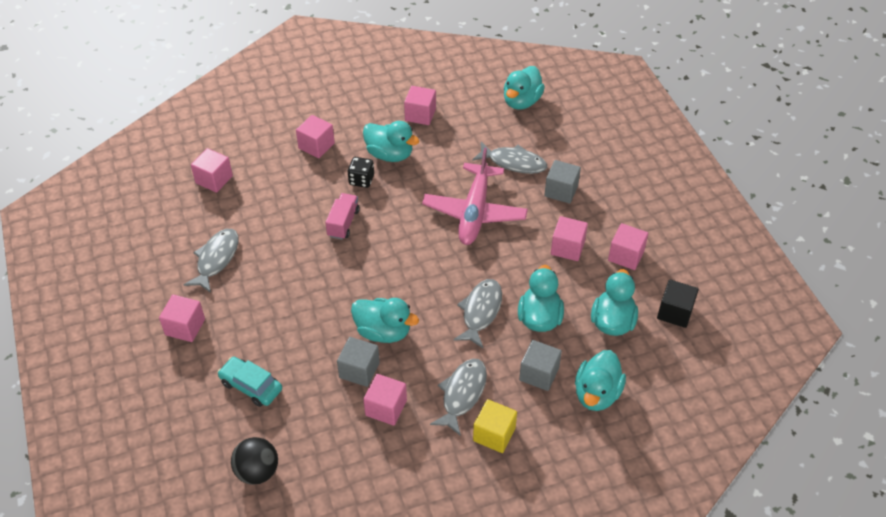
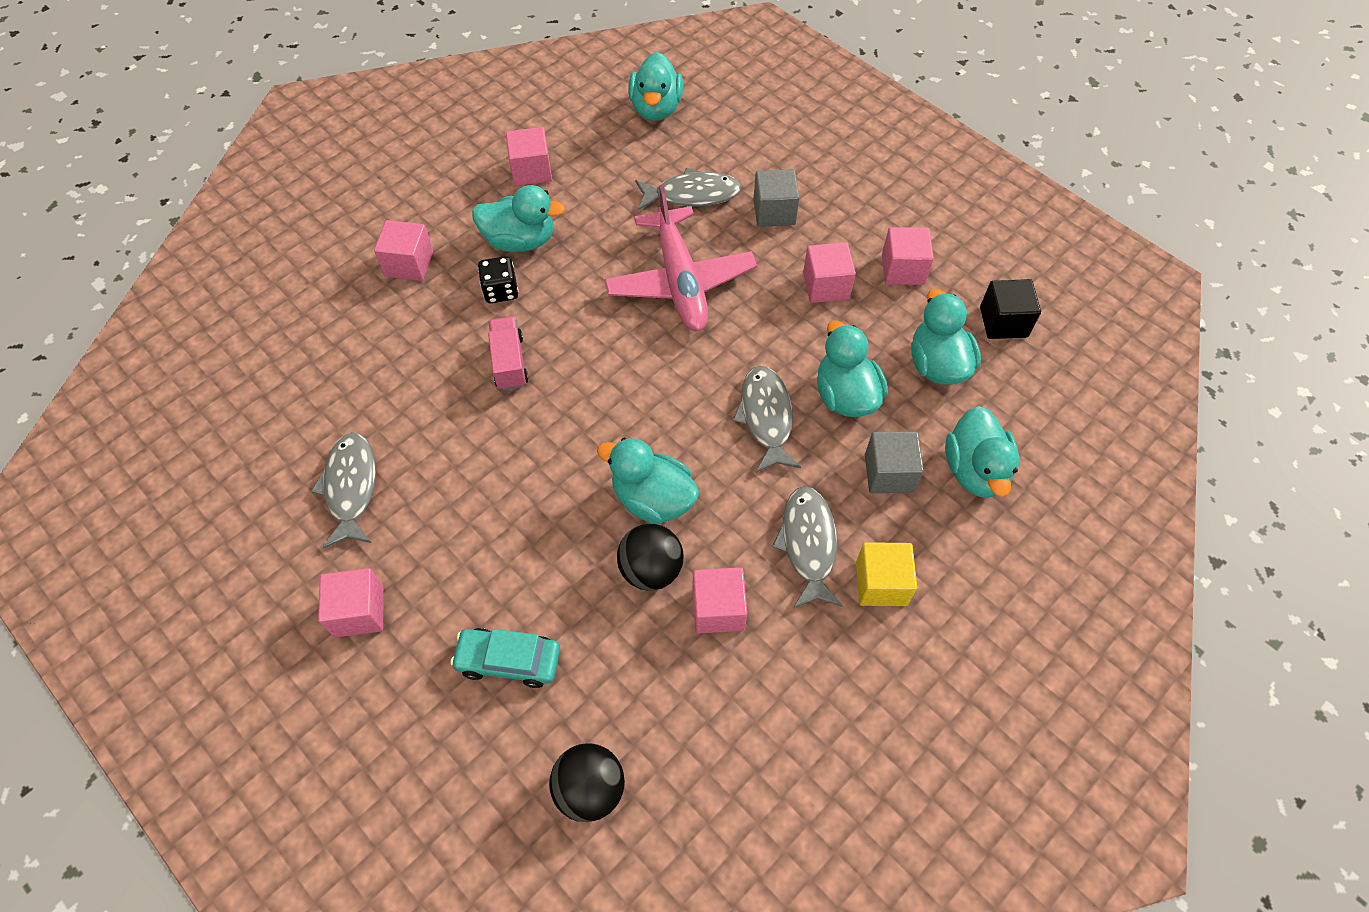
camera: 25 degrees left, 10 degrees up
pink cube [191,148,233,193] -> none
grey cube [337,337,380,387] -> black ball [617,524,684,591]
turquoise duck [351,298,419,343] -> turquoise duck turned 150 degrees counterclockwise [597,438,699,524]

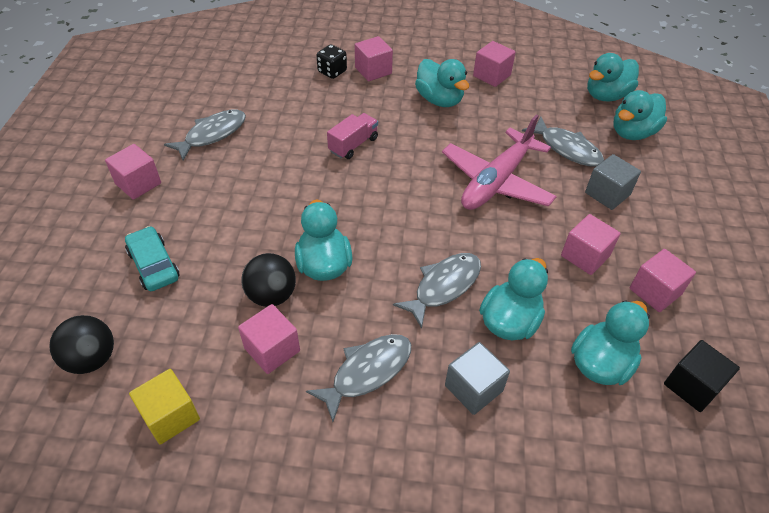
camera: 50 degrees right, 10 degrees down
black dice [478,256,518,303] -> black dice moved to [317,45,347,79]
yellow cube [856,542,917,606] -> yellow cube moved to [129,369,200,445]
turquoise duck [945,406,1020,498] -> turquoise duck moved to [614,90,667,140]

